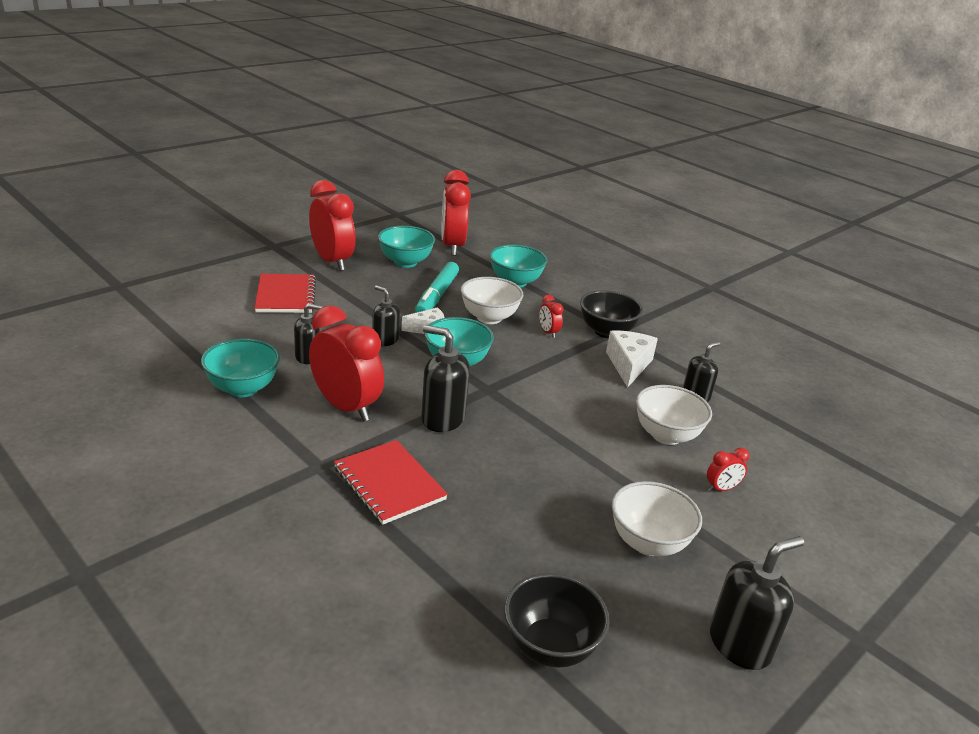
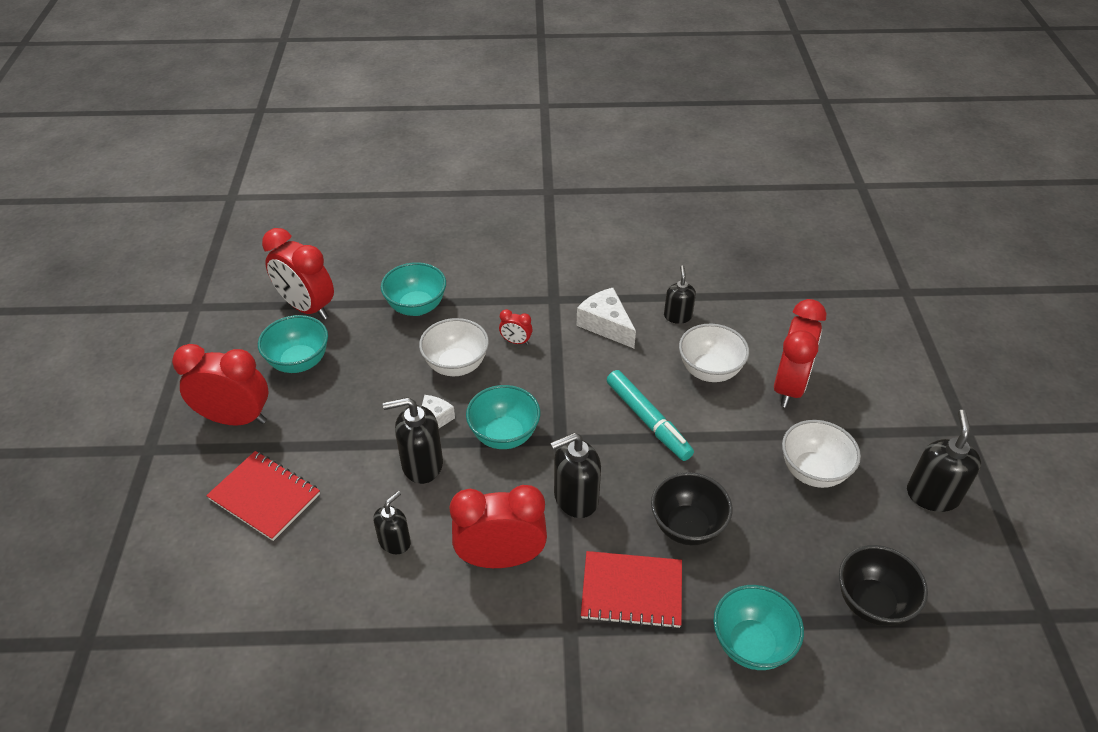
camera: 45 degrees left, 15 degrees up
turquoise bowl [201,339,280,397] -> turquoise bowl moved to [713,585,804,670]
black soap dispenser [372,286,400,346] -> black soap dispenser [383,397,443,484], size x1.57
turquoise marker [415,262,459,313] -> turquoise marker moved to [607,370,694,461]
black bowl [580,290,643,338] -> black bowl moved to [651,472,733,545]
red clock [707,448,749,492] -> red clock [774,299,827,408], size x2.28

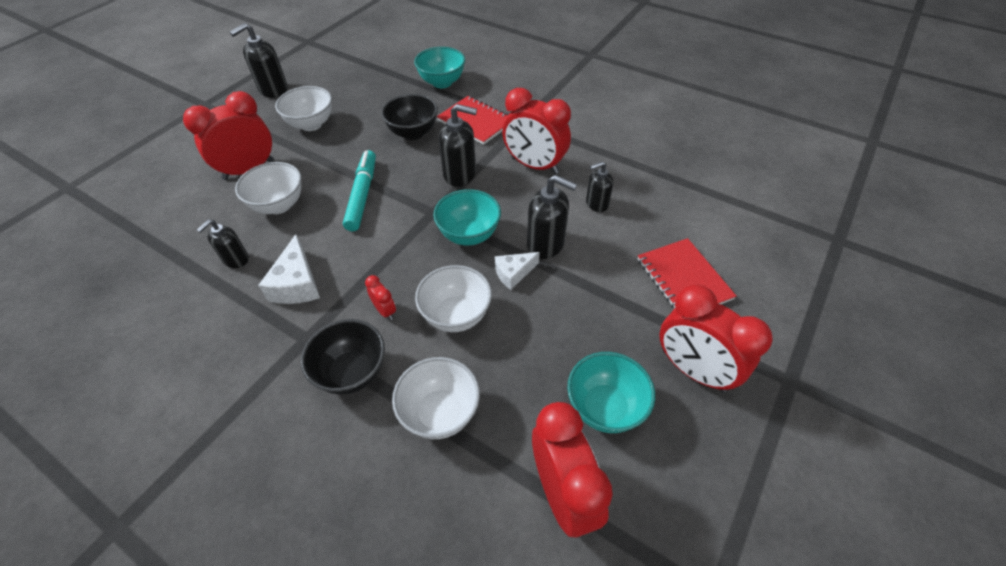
camera: 145 degrees left, 5 degrees up
turquoise bowl [381,262,446,316] -> white bowl [392,357,480,439]
black bowl [839,545,928,626] -> black bowl moved to [301,319,385,394]

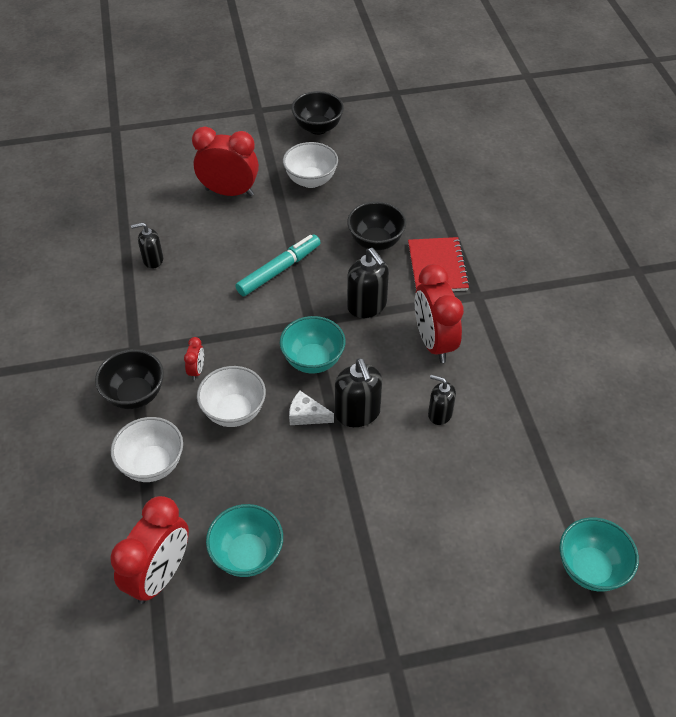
camera: 45 degrees right, 0 degrees up
black soap dispenser [230,23,288,98] -> black bowl [292,91,344,135]
white bowl [235,162,301,214] -> none
white cheese [258,234,320,304] -> none
turquoise bowl [414,47,465,88] -> turquoise bowl moved to [560,517,639,592]
red notebook [638,238,736,309] -> none
red clock [659,285,773,392] -> none

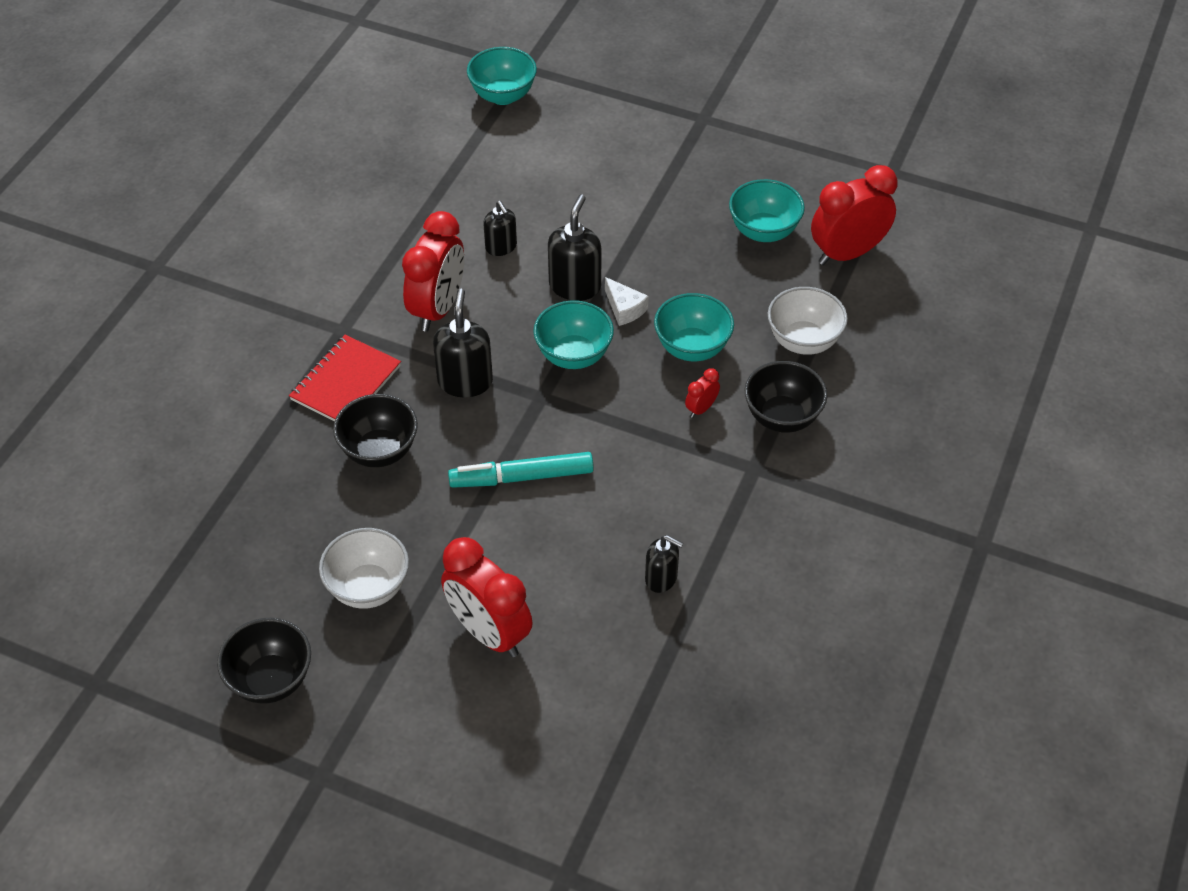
camera: 145 degrees left, 0 degrees up
white bowl [197,366,266,427] -> turquoise bowl [654,293,734,361]

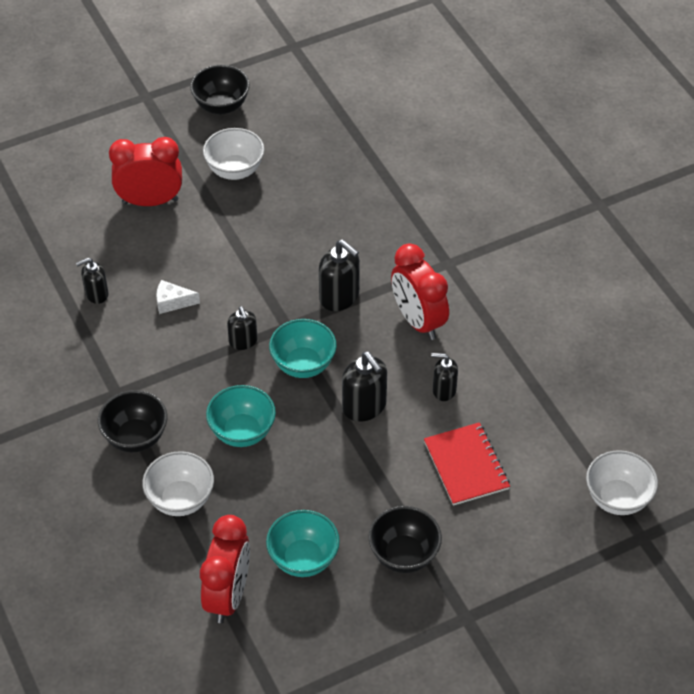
camera: 130 degrees right, 0 degrees up
red notebook [289,335,401,421] -> red notebook moved to [424,422,510,506]
black bowl [333,394,418,467] -> black bowl moved to [368,506,442,573]
turquoise marker [448,452,594,488] -> none
turquoise bowl [467,47,537,105] -> white bowl [586,450,658,515]
white cheese [605,277,649,326] -> white cheese moved to [156,280,200,314]
red clock [685,368,720,418] -> none
none -> black soap dispenser [227,306,257,350]

